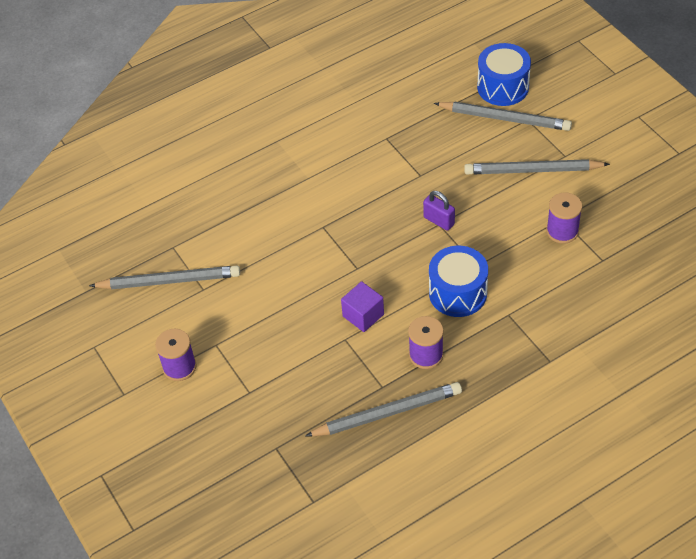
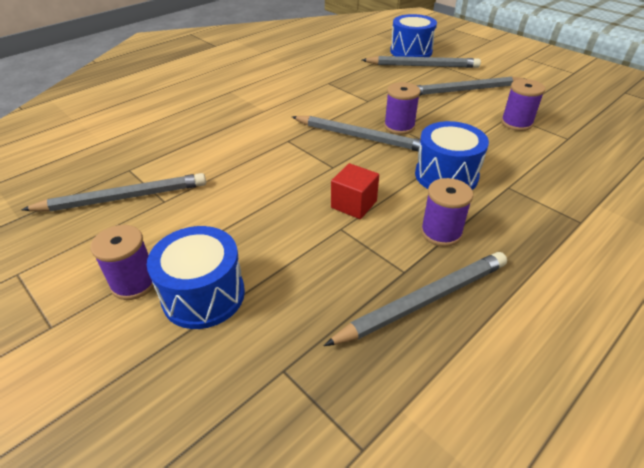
camera: 15 degrees left, 10 degrees down
purple cube [341,281,384,332] -> red cube [331,163,379,219]
purple padlock [423,191,455,231] -> purple spool [384,82,420,134]
none -> blue drum [147,226,245,329]
none -> grey pencil [292,116,420,152]

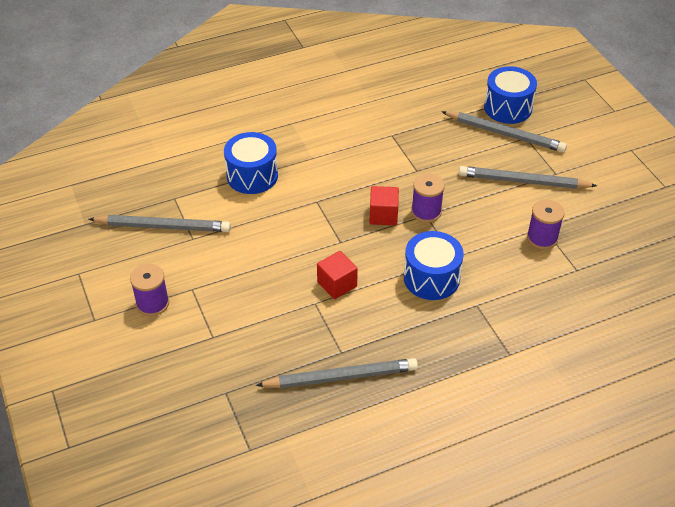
camera: 20 degrees right, 5 degrees up
blue drum [147,226,245,329] -> blue drum moved to [224,132,278,194]
grey pencil [292,116,420,152] -> red cube [369,186,399,225]
purple spool [421,178,473,247] -> none

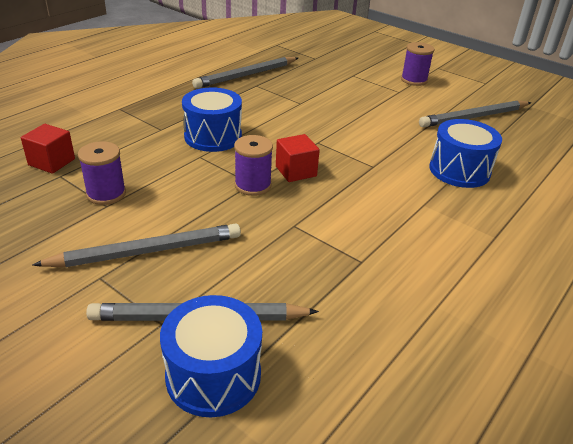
camera: 150 degrees right, 10 degrees down
red cube [317,251,358,299] -> red cube moved to [21,124,75,174]

